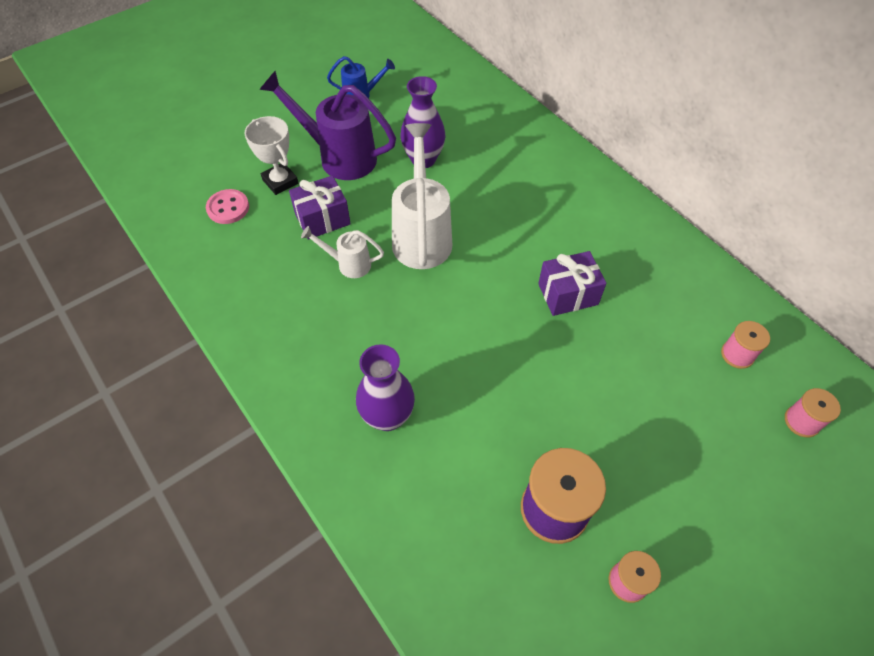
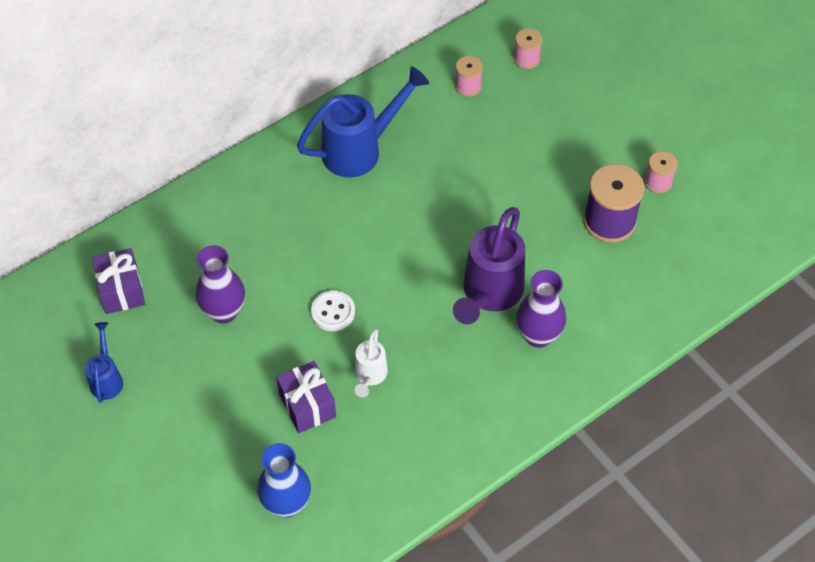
camera: 90 degrees left, 0 degrees up
pink button [206,189,249,224] -> blue vase [257,443,311,518]
white trophy [244,116,298,195] -> none
purple watering can [259,71,396,180] -> purple watering can moved to [453,207,525,324]
white watering can [392,123,452,269] -> white button [311,291,355,331]
purple gift [538,251,606,316] -> purple gift moved to [92,248,145,314]
none -> blue watering can [297,66,429,178]

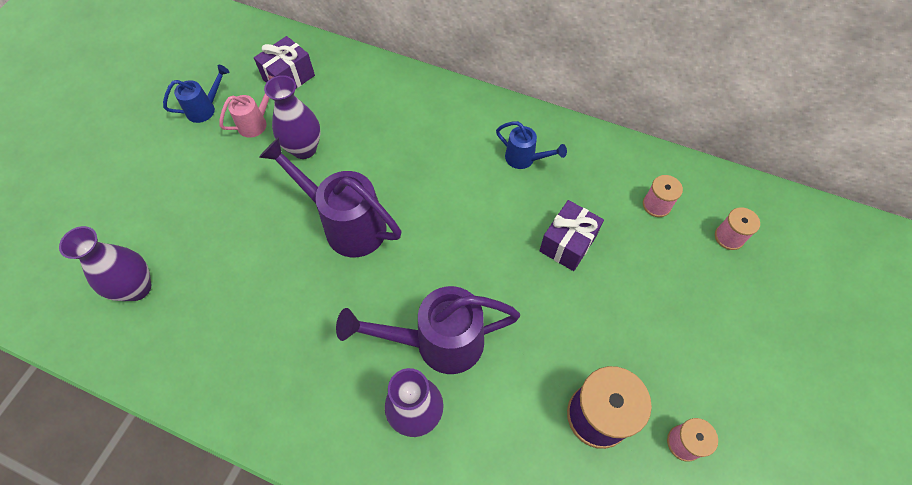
camera: 60 degrees right, 5 degrees up
blue vase [257,443,311,518] -> purple vase [59,226,151,301]
purple gift [276,361,336,433] -> purple gift moved to [539,200,604,271]
blue watering can [297,66,429,178] -> blue watering can [496,121,567,169], size x0.52
white button [311,291,355,331] -> purple watering can [259,137,401,257]
white watering can [355,329,388,397] -> none
none -> pink watering can [219,75,273,138]

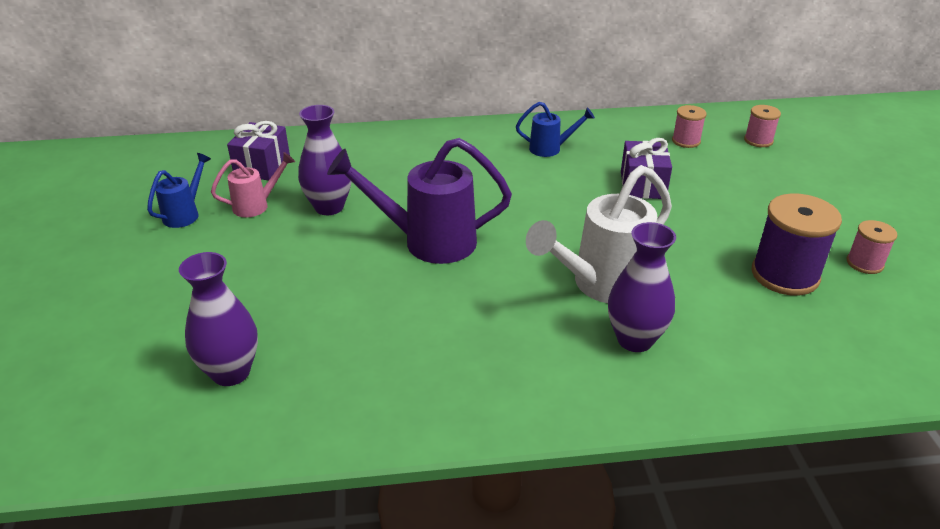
camera: 30 degrees left, 25 degrees down
pink watering can [219,75,273,138] -> pink watering can turned 45 degrees clockwise [211,152,295,217]
purple watering can [336,286,520,374] -> white watering can [526,165,672,303]

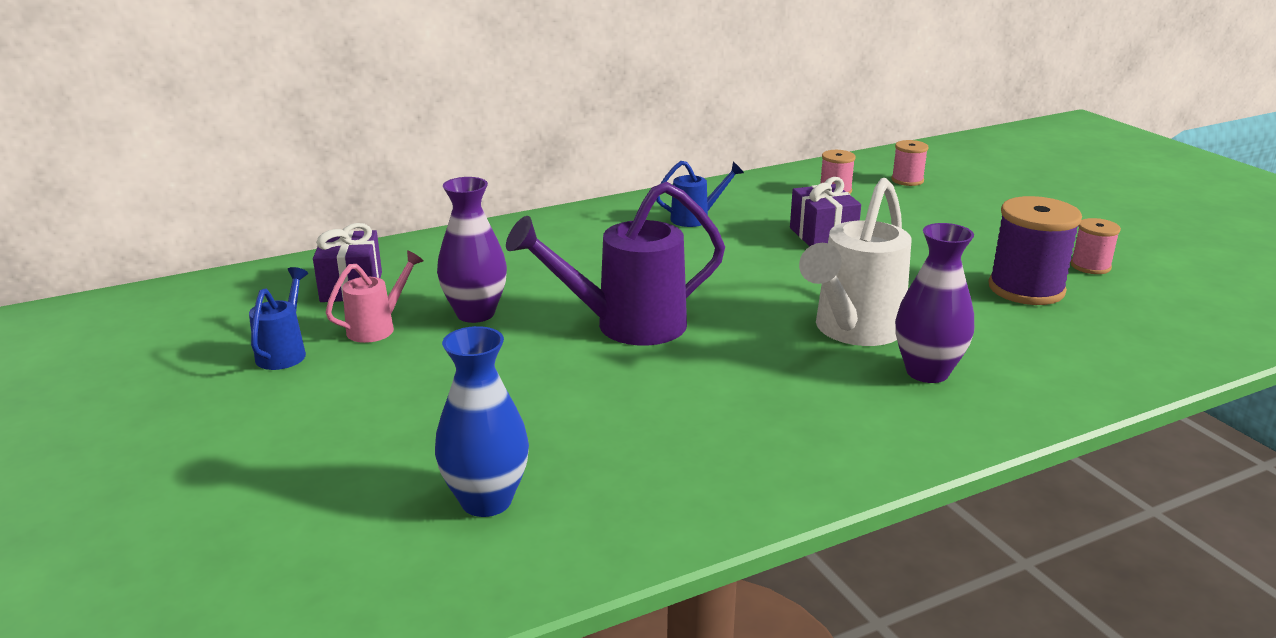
camera: 20 degrees left, 10 degrees down
purple vase [179,252,258,386] -> blue vase [435,326,529,517]

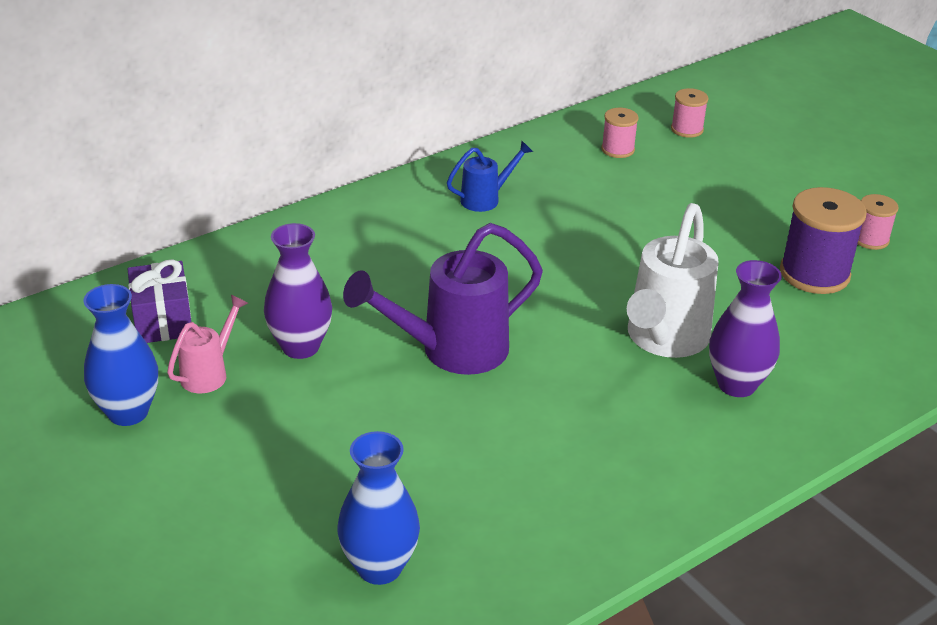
camera: 10 degrees left, 10 degrees up
blue watering can [249,267,308,370] -> blue vase [83,284,158,426]
purple gift [790,177,861,247] -> none

